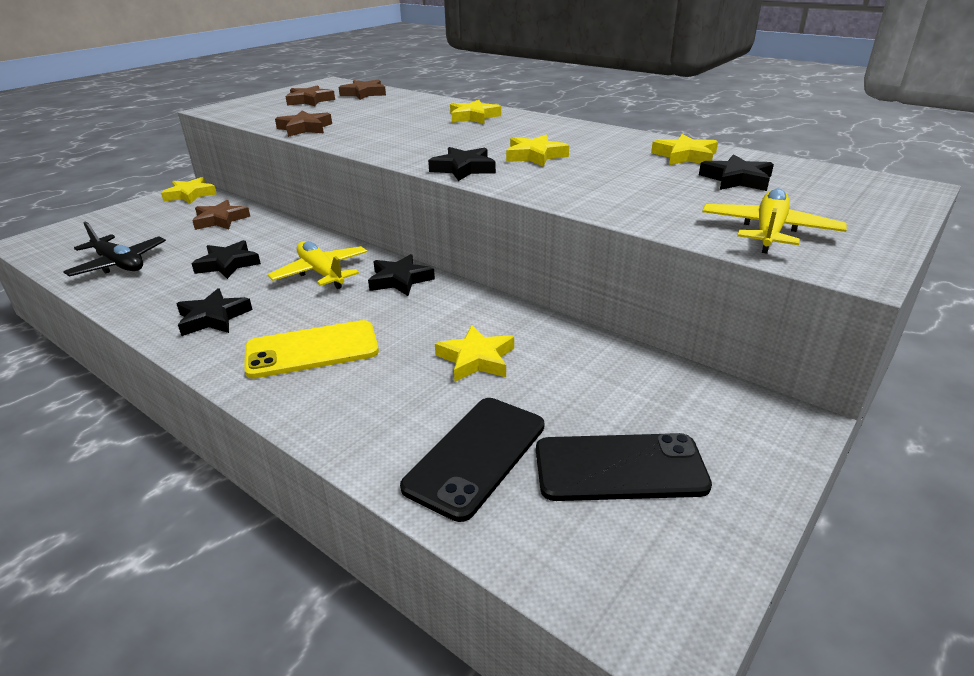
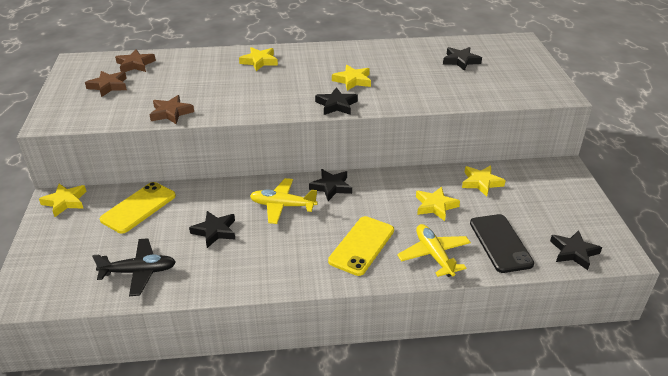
camera: 45 degrees left, 5 degrees up
black star [176,288,253,336] -> black star moved to [550,230,602,270]
brown star [192,200,250,230] -> yellow phone [100,182,176,234]
black phone [536,433,712,501] -> none
yellow star [651,134,718,165] -> yellow star moved to [462,165,506,197]
yellow plane [702,188,847,254] -> yellow plane moved to [397,224,471,277]

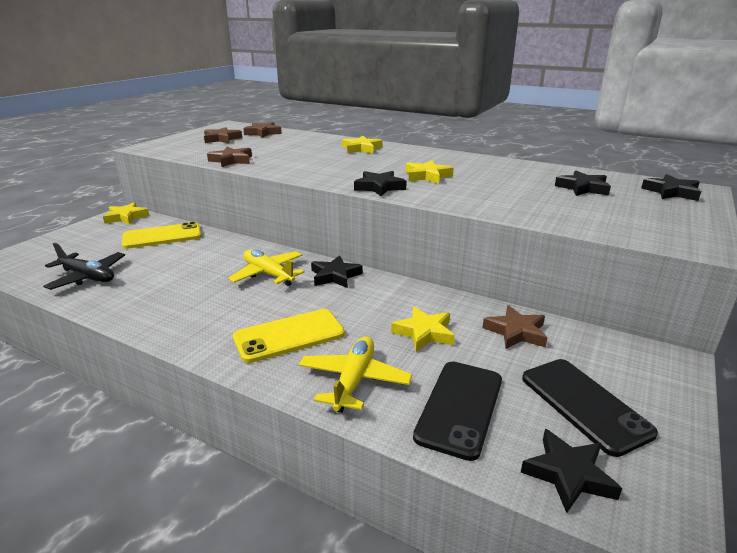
camera: 35 degrees right, 10 degrees down
black star [189,211,236,248] -> black star moved to [641,174,701,201]
yellow star [462,165,506,197] -> brown star [483,305,548,349]
none -> black phone [522,359,658,457]

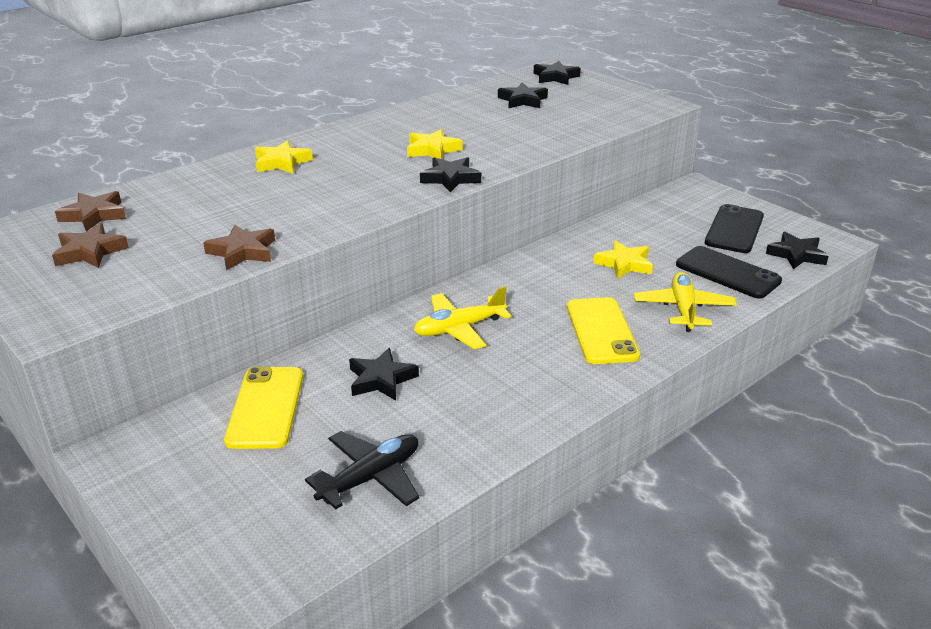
camera: 70 degrees left, 5 degrees up
yellow star [103,202,149,225] -> none
yellow plane [299,336,412,413] -> yellow plane turned 60 degrees clockwise [634,272,737,332]
black star [311,255,363,288] -> black star moved to [349,348,419,401]
brown star [483,305,548,349] -> none
black phone [522,359,658,457] -> black phone turned 60 degrees counterclockwise [705,204,764,253]

